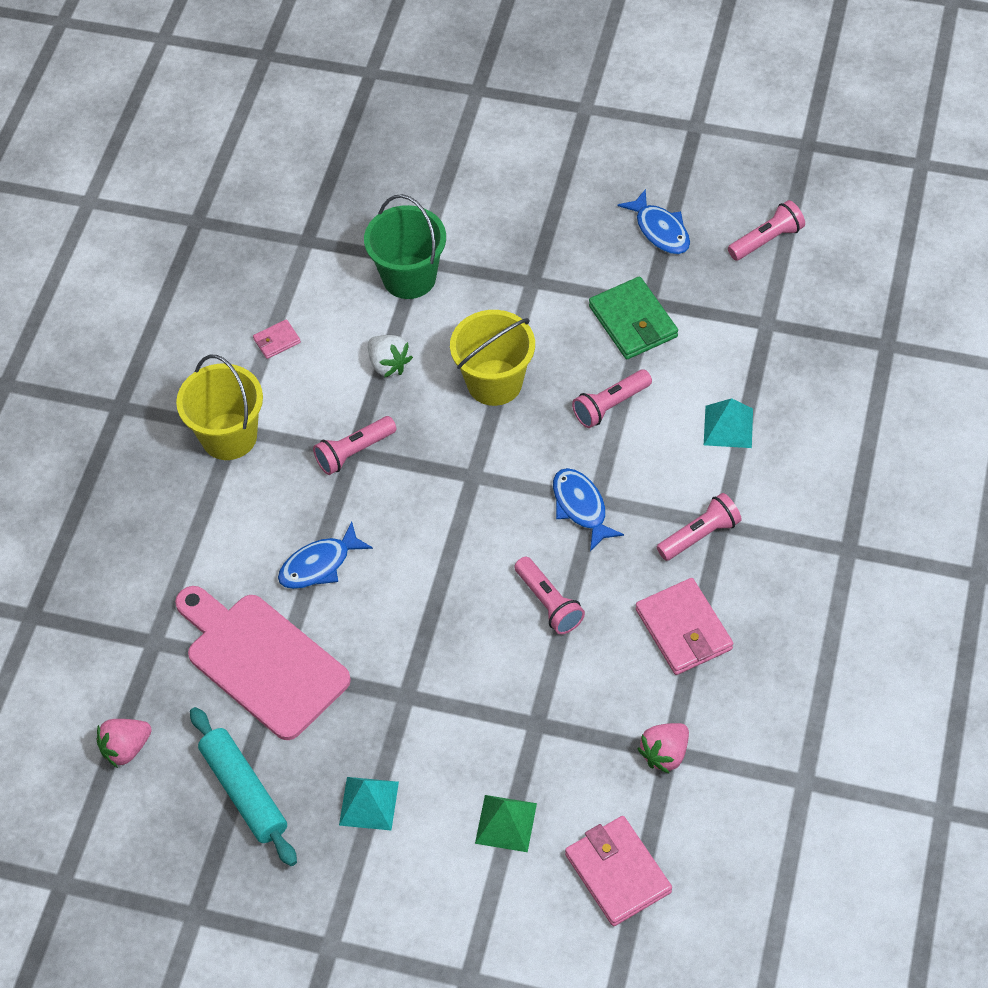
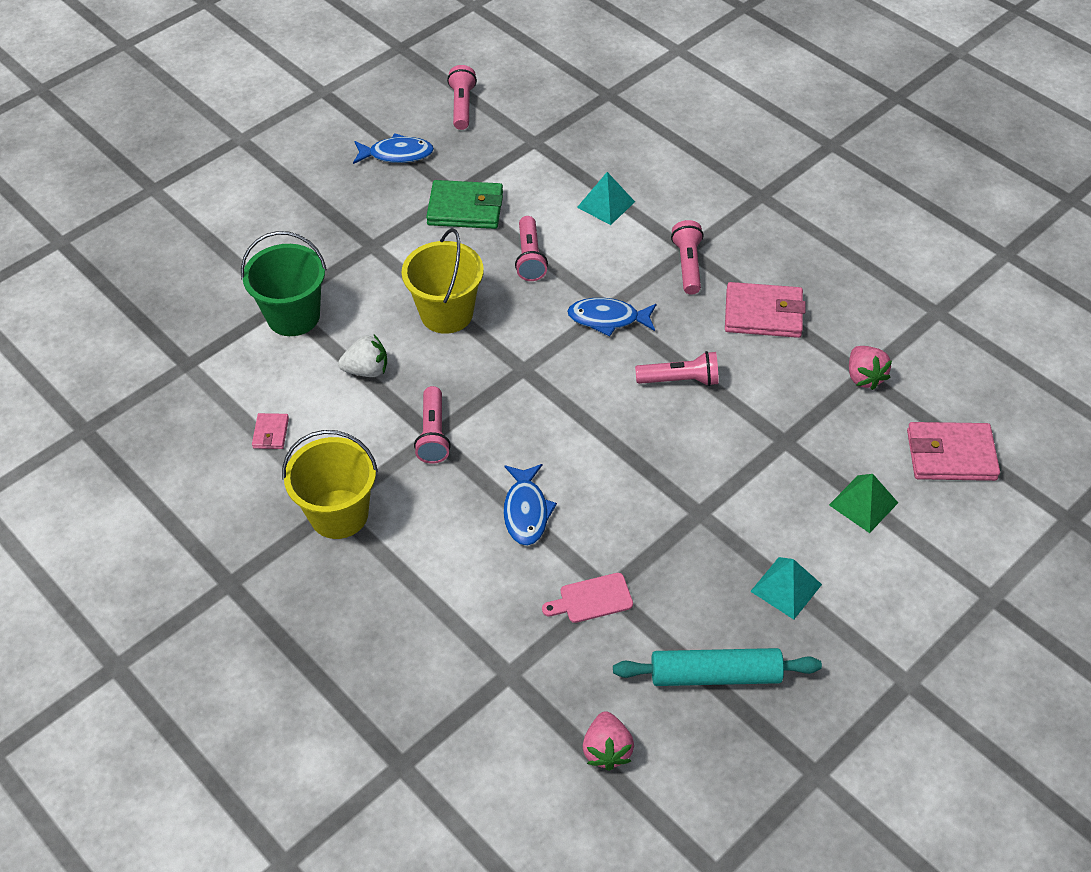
camera: 60 degrees left, 5 degrees down
pink cutting board [175,586,351,740] -> pink cutting board [542,573,633,623], size x0.43

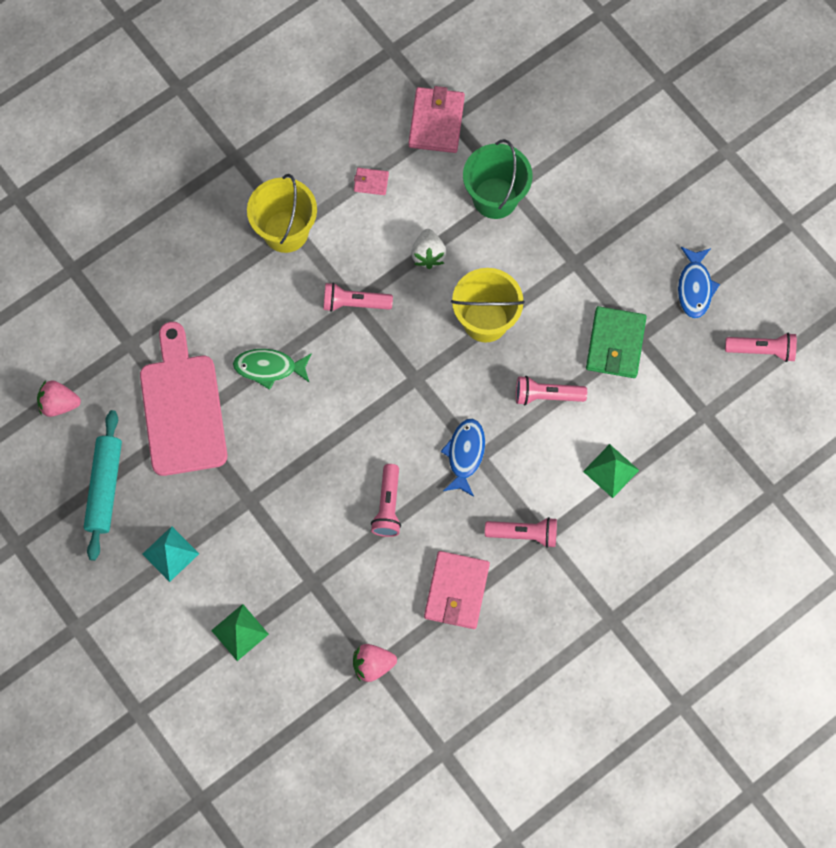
camera: 95 degrees right, 20 degrees up
blue fish [503,464,557,546] -> green fish [233,349,312,390]
pink cutting board [542,573,633,623] -> pink cutting board [140,322,227,476], size x2.31
turquoise pyramid [577,172,635,225] -> green pyramid [583,444,639,498]
pink wallet [907,422,1000,481] -> pink wallet moved to [408,86,465,153]

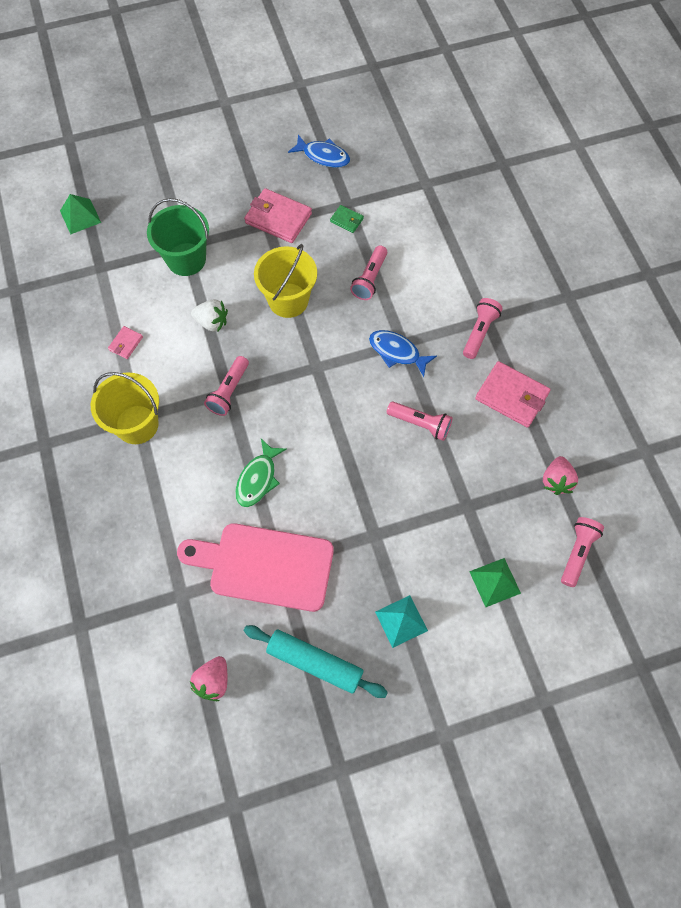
camera: 70 degrees left, 5 degrees down
pink wallet [408,86,465,153] -> pink wallet moved to [244,188,312,243]
green pyramid [583,444,639,498] -> green pyramid moved to [60,194,101,234]
green wallet [586,306,646,378] -> green wallet [330,205,364,233], size x0.50
pink flashlight [725,333,797,362] -> pink flashlight moved to [561,517,604,587]

